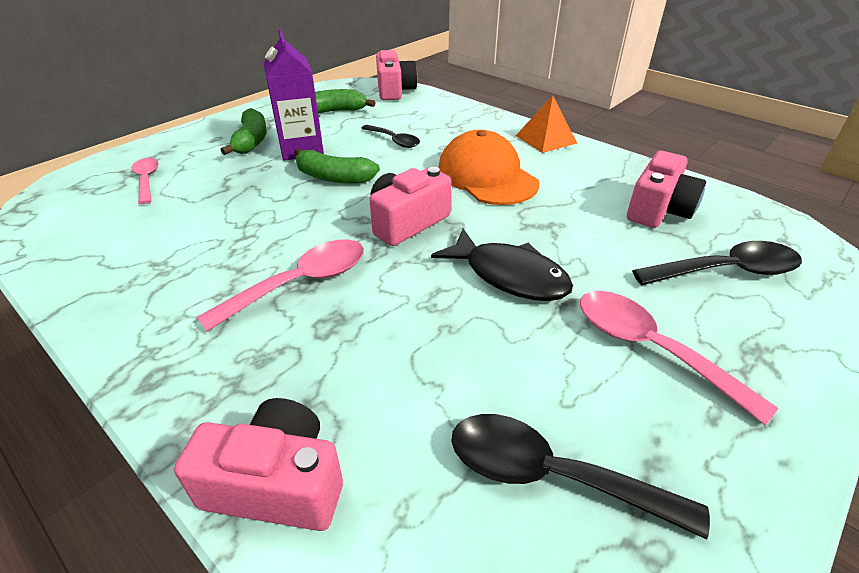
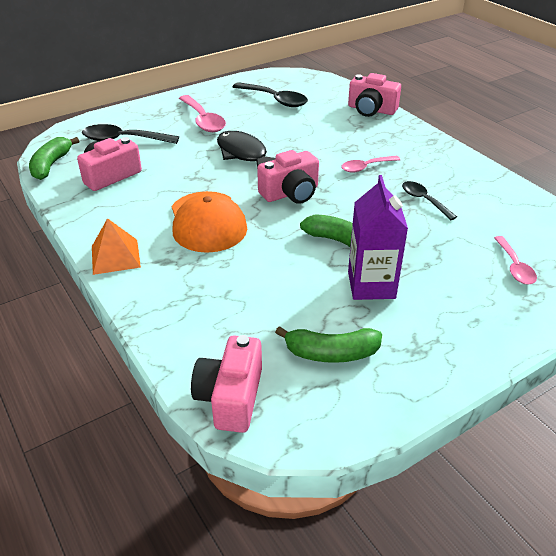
camera: 165 degrees left, 0 degrees up
pink spoon [197,239,364,332] -> pink spoon [341,156,400,173], size x0.63
green banana [221,108,267,155] -> green banana moved to [29,137,79,180]
black spoon [361,125,420,148] -> black spoon moved to [402,181,457,220]

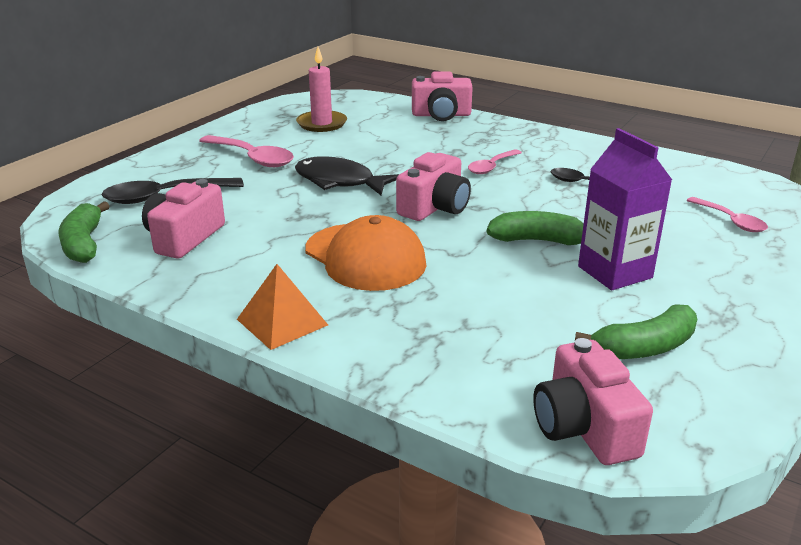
camera: 25 degrees left, 10 degrees down
black spoon [233,82,308,107] -> pink candle [296,47,347,132]

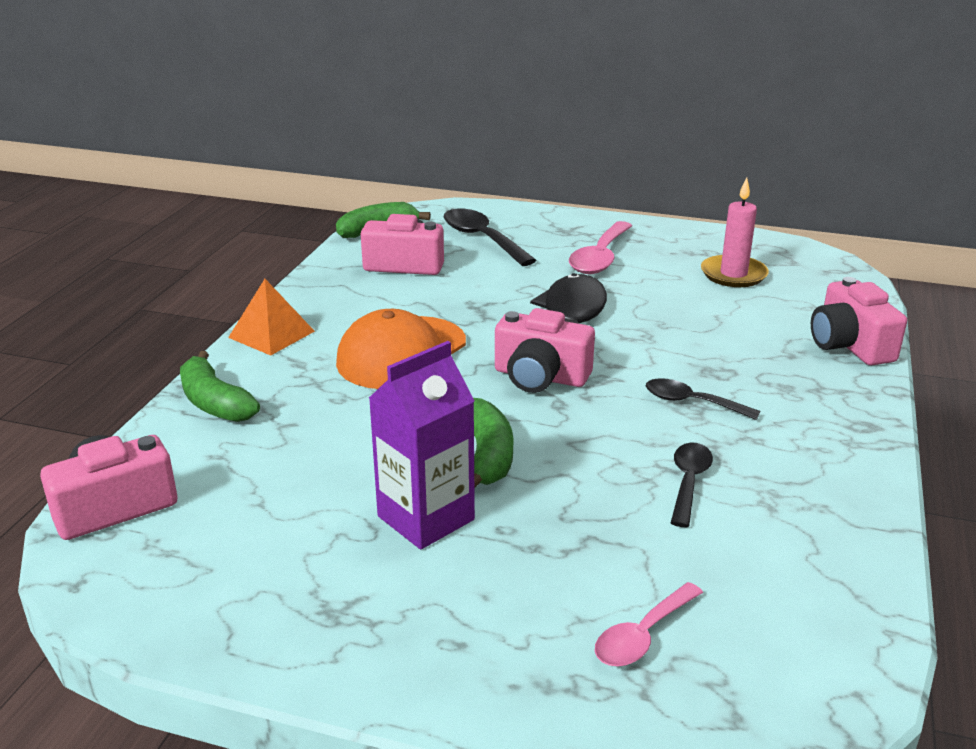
camera: 75 degrees right, 0 degrees up
pink spoon [468,149,522,174] -> black spoon [646,378,760,420]
green banana [575,304,697,359] -> green banana moved to [180,351,260,422]

